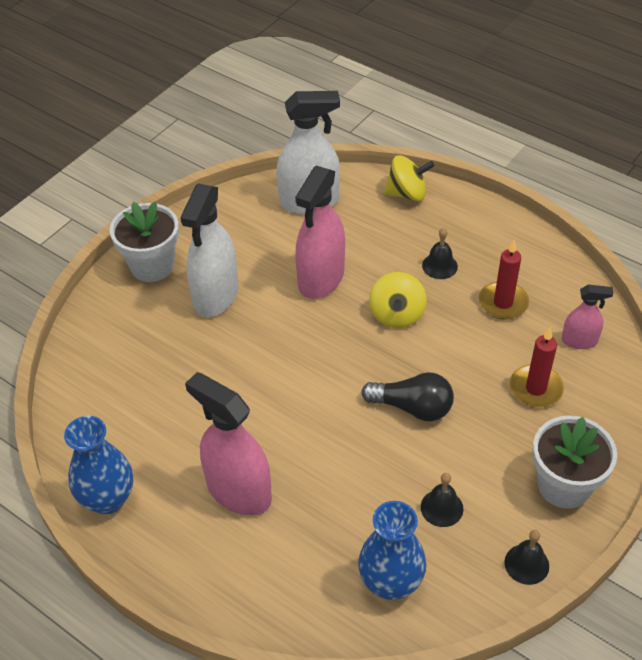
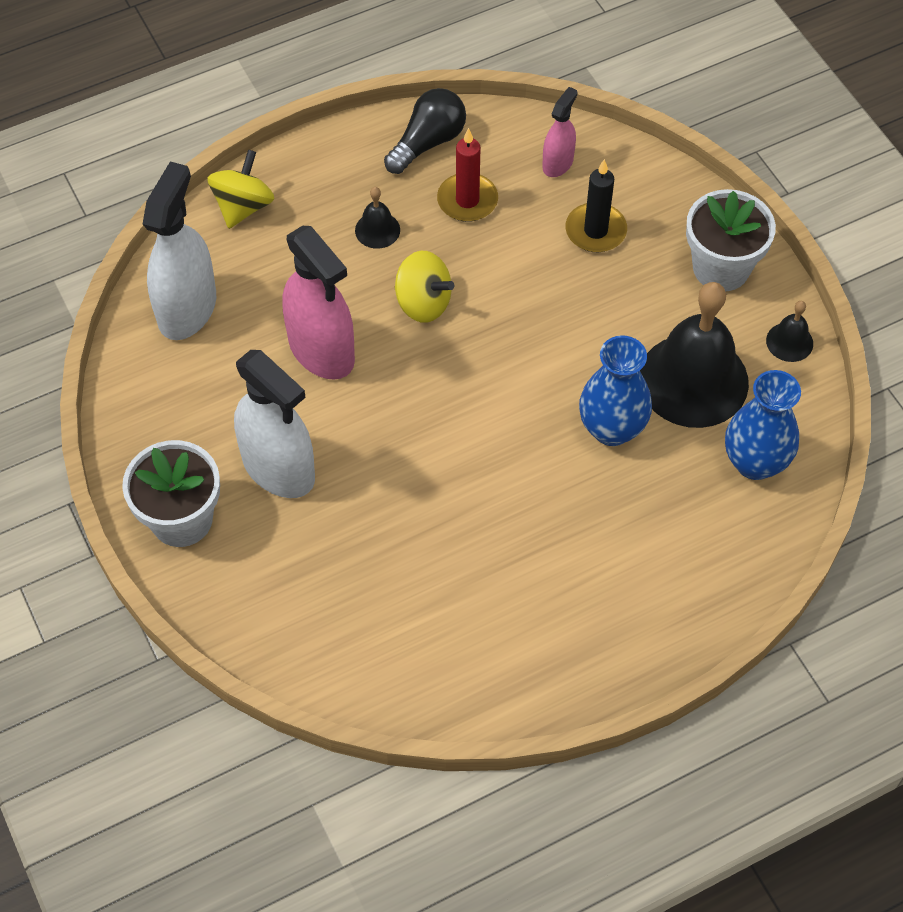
camera: 65 degrees left, 10 degrees up
blue vase [64,416,133,514] -> blue vase moved to [579,335,652,446]
pink spray bottle [185,372,272,516] -> none
black light bulb [361,372,454,421] -> black light bulb moved to [384,88,466,174]
black bell [421,473,463,527] -> black bell [640,282,749,428], size x2.31
red candle [510,327,564,408] -> black candle [565,159,627,252]

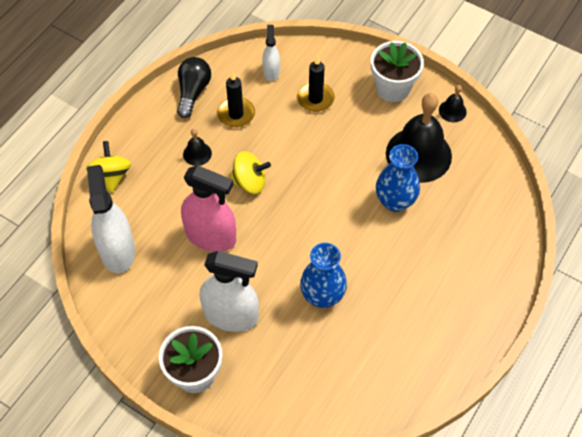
camera: 30 degrees left, 0 degrees up
red candle [437,128,498,222] -> black candle [217,71,255,128]
pink spray bottle [542,87,578,177] -> white spray bottle [262,25,280,81]
blue vase [725,370,801,480] -> blue vase moved to [300,243,347,308]

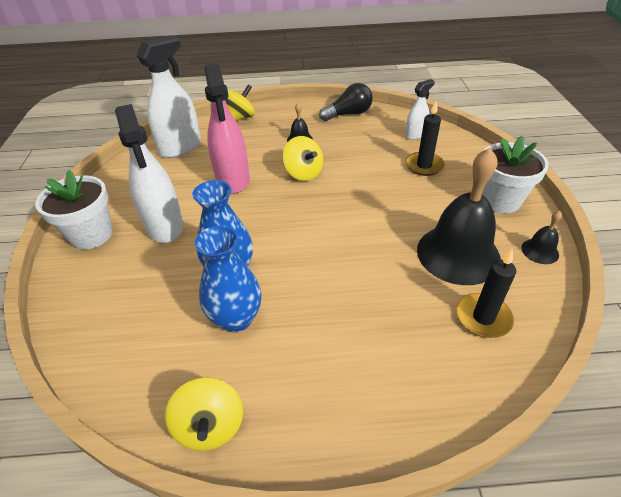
camera: 55 degrees right, 15 degrees down
black candle [217,71,255,128] -> black candle moved to [456,249,516,338]
blue vase [376,144,420,212] -> blue vase moved to [195,225,261,333]
none -> yellow spinning top [165,377,243,451]

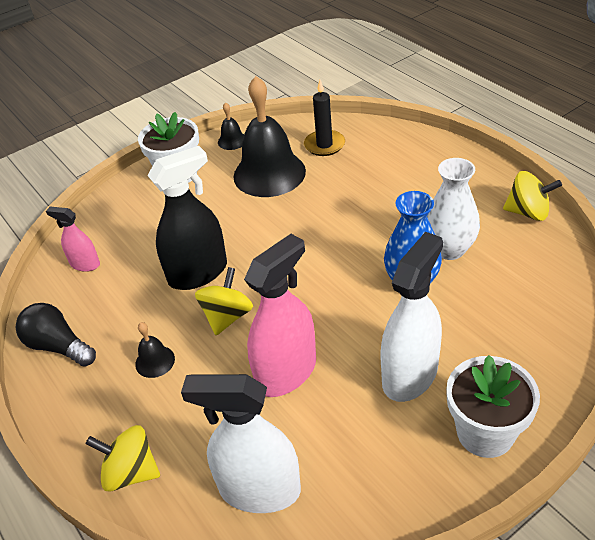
camera: 120 degrees left, 0 degrees up
yellow spinning top [165,377,243,451] -> yellow spinning top turned 60 degrees clockwise [503,171,562,221]
blue vase [195,225,261,333] -> white vase [427,158,480,260]
white spray bottle [405,79,435,140] -> pink spray bottle [46,207,100,272]
black candle [405,101,445,176] -> none
none -> black spray bottle [147,146,227,290]

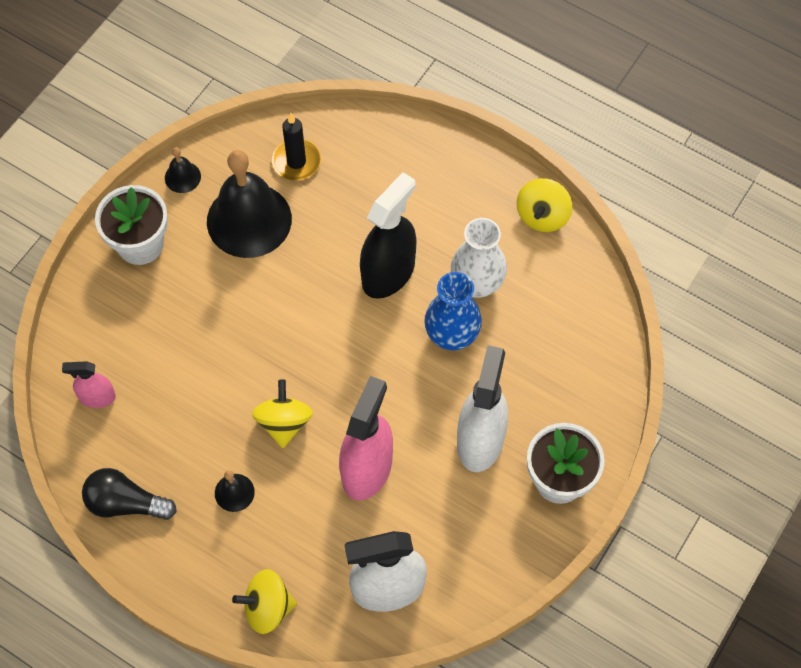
camera: 25 degrees left, 20 degrees up
black spray bottle [147,146,227,290] -> black spray bottle moved to [360,172,417,299]
yellow spinning top [503,171,562,221] -> yellow spinning top turned 120 degrees clockwise [517,178,572,232]

